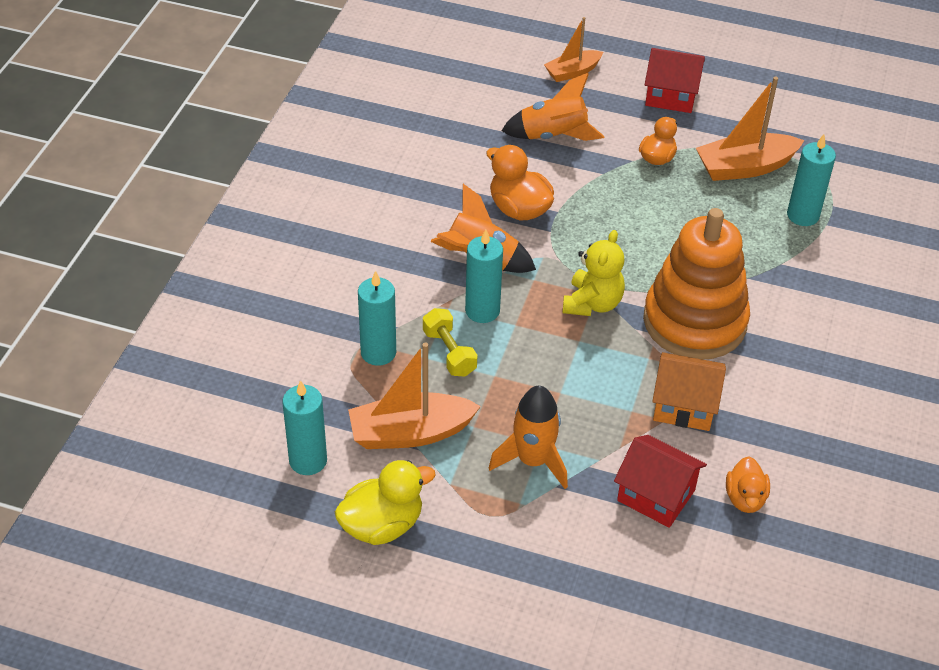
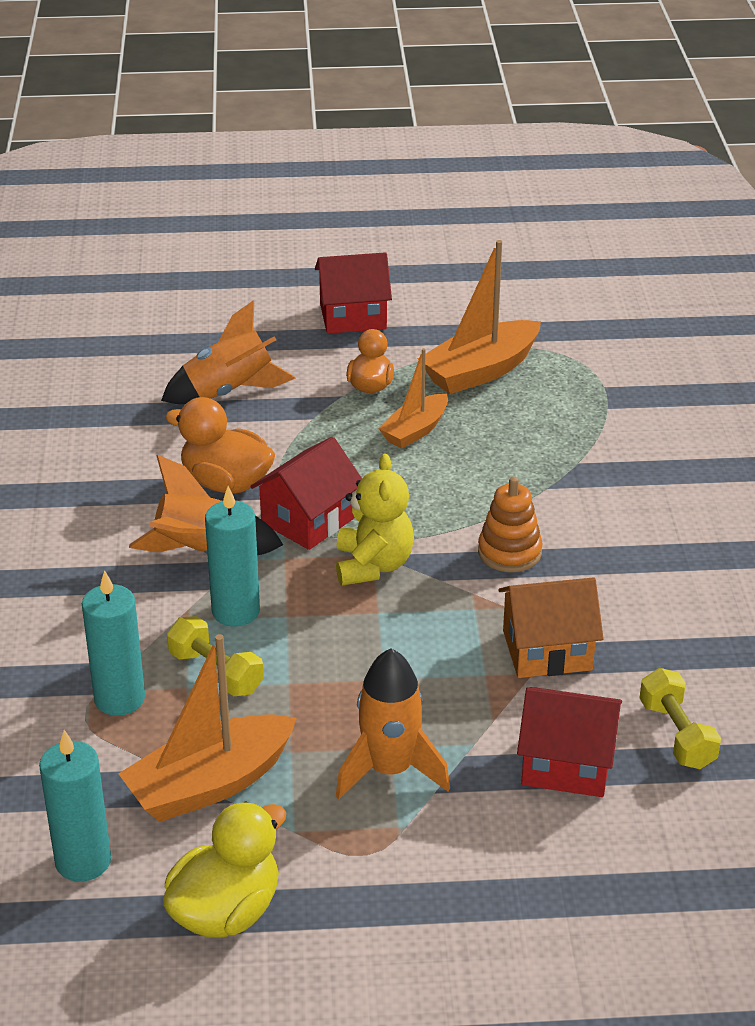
camera: 20 degrees left, 10 degrees down
orange boat [544,17,603,82] -> orange boat moved to [379,348,448,449]
orange stacking toy [643,208,750,360] -> orange stacking toy [478,476,543,572], size x0.46
orange duck [726,456,770,513] -> yellow dumbbell [640,668,721,769]
turquoise candle [787,134,836,226] -> none
none -> red house [250,437,362,550]

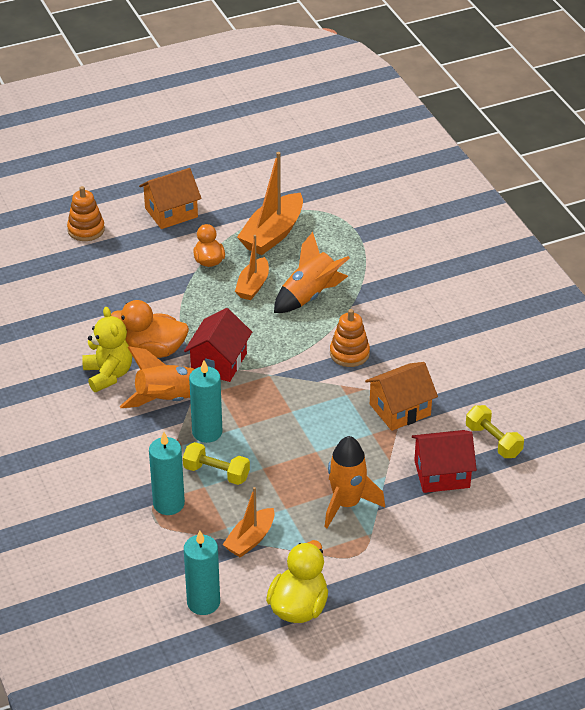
camera: 20 degrees left, 5 degrees up
orange boat [118,634,297,822] -> orange boat [222,487,274,558], size x0.62
orange rocket [161,300,295,404] -> orange rocket moved to [274,232,350,313]
red house [315,252,392,334] -> orange house [139,168,202,229]
yellow teddy bear [336,454,414,586] -> yellow teddy bear moved to [82,307,132,392]
none -> orange stacking toy [67,186,105,241]

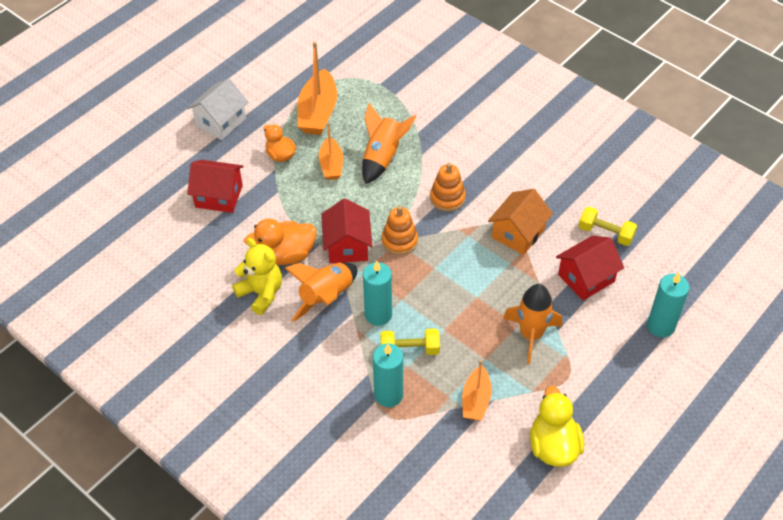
camera: 25 degrees left, 10 degrees up
orange stacking toy [67,186,105,241] -> orange stacking toy moved to [382,206,418,255]
orange house [139,168,202,229] -> white house [187,78,248,140]
turquoise candle [184,531,220,615] -> turquoise candle moved to [647,273,689,338]
none -> red house [187,160,244,213]

